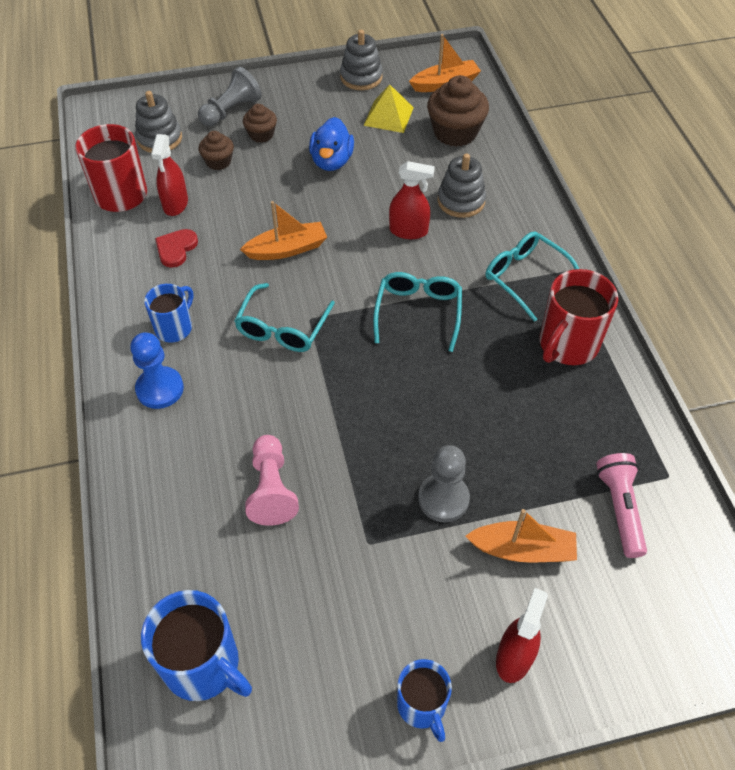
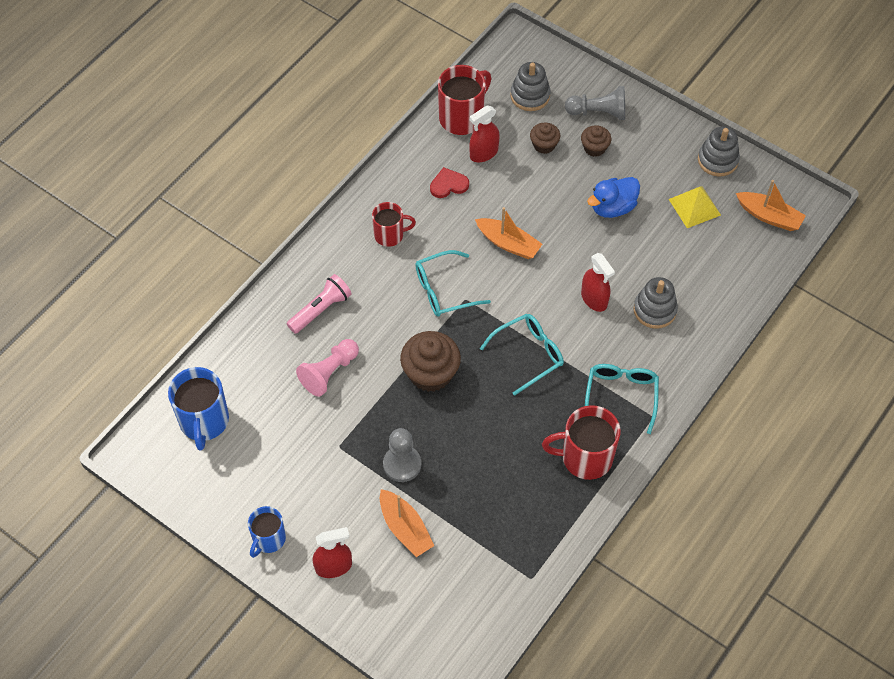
camera: 50 degrees right, 5 degrees up
blue pawn [130,332,184,409] -> none
blue mug [144,284,193,343] -> red mug [372,202,416,247]
brown cupcake [427,75,489,147] -> brown cupcake moved to [400,331,461,392]
pink flashlight [596,453,647,558] -> pink flashlight moved to [287,274,352,334]

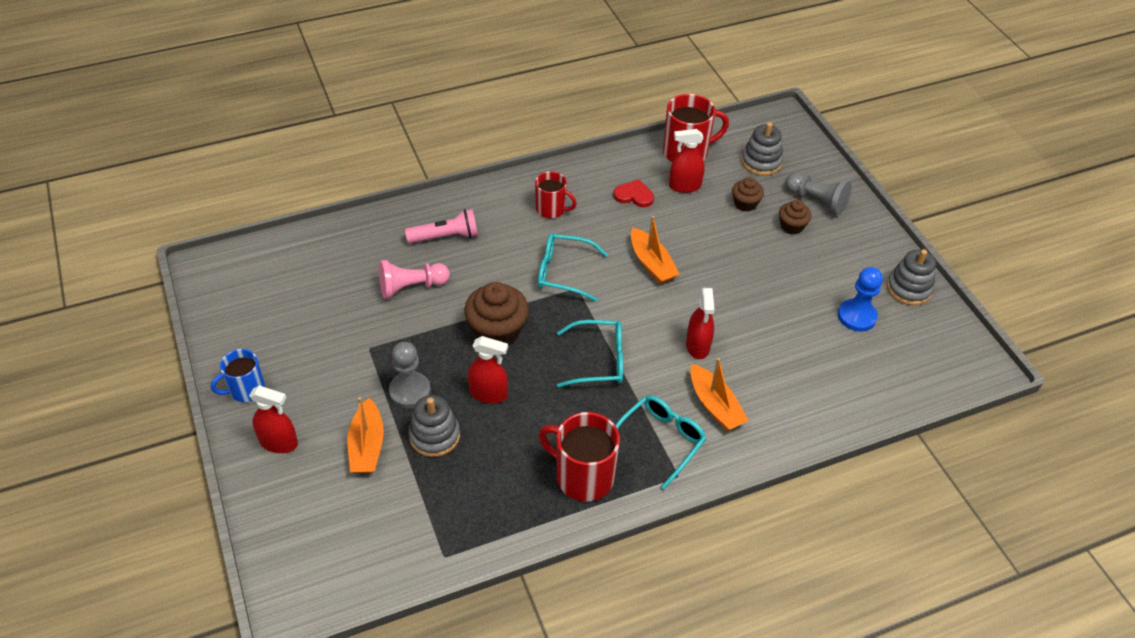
camera: 30 degrees right, 10 degrees down
blue mug [168,367,229,451] -> none
blue duck [587,177,640,218] -> none
grey stacking toy [633,277,678,329] -> grey stacking toy moved to [408,395,460,457]
yellow pyramid [669,186,721,228] -> blue pawn [838,267,883,332]
orange boat [736,180,806,231] -> orange boat moved to [690,358,749,431]
none -> red spray bottle [468,336,508,404]

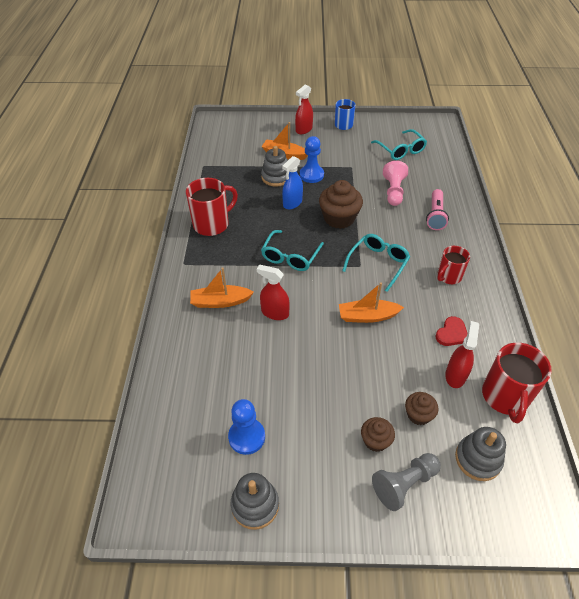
camera: 115 degrees right, 0 degrees up
grey pawn [389,342,431,408] -> blue pawn [300,136,324,183]
red spray bottle [468,336,508,404] -> blue spray bottle [282,156,303,209]
turquoise glasses [615,395,706,490] -> turquoise glasses moved to [371,129,427,160]

